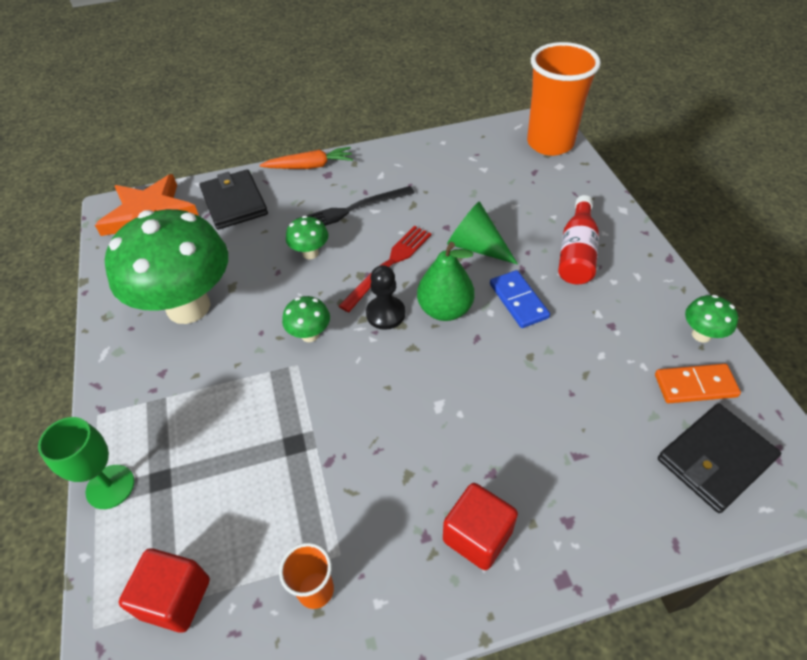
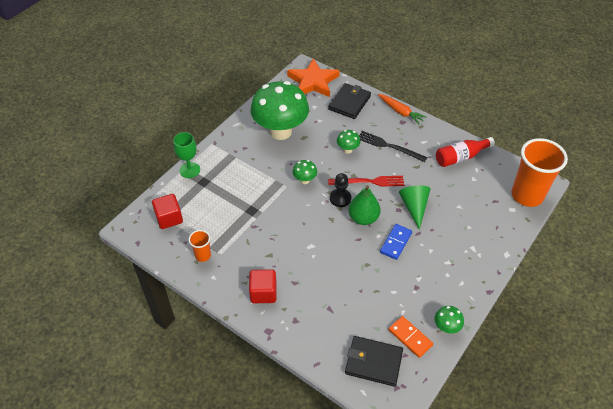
camera: 50 degrees right, 0 degrees up
red bottle [558,195,599,284] -> red bottle moved to [436,137,495,167]

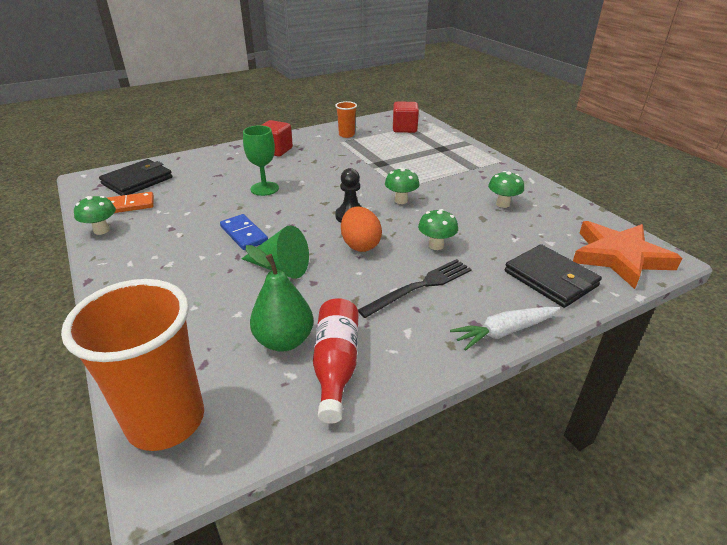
camera: 115 degrees right, 15 degrees down
green goblet [173,132,200,178] -> green goblet moved to [243,125,279,196]
green mushroom [250,81,309,140] -> green mushroom [488,171,524,208], size x0.41
red fork [328,176,404,187] -> orange egg [341,207,382,252]
green pear [348,185,381,225] -> green pear moved to [246,245,314,352]
orange carrot [378,94,427,124] -> white carrot [450,307,560,351]

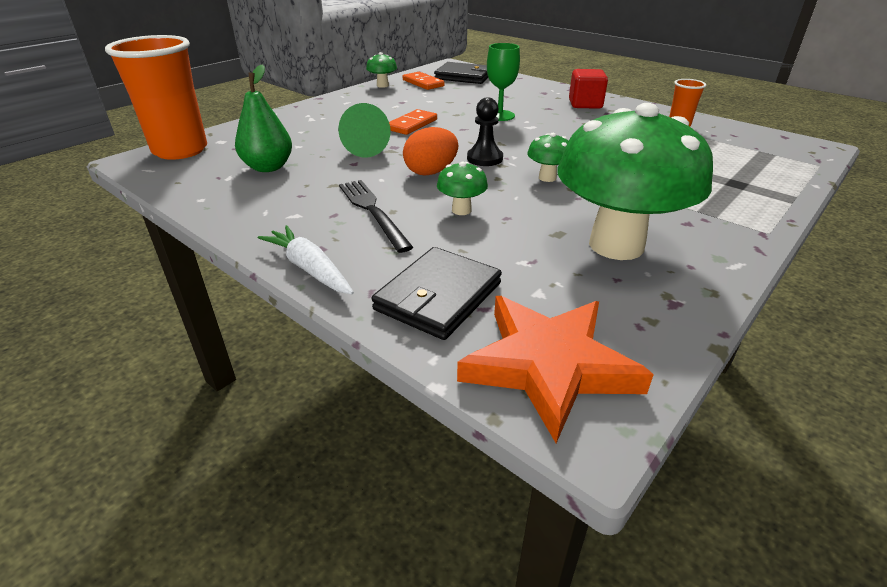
camera: 70 degrees right, 0 degrees up
blue domino [220,214,268,250] -> orange domino [389,109,437,135]
red bottle [313,298,359,424] -> none
black fork [358,259,472,318] -> black fork turned 150 degrees counterclockwise [339,180,413,253]
red cube [393,101,419,133] -> none
green mushroom [488,171,524,208] -> green mushroom [557,103,713,260], size x2.46

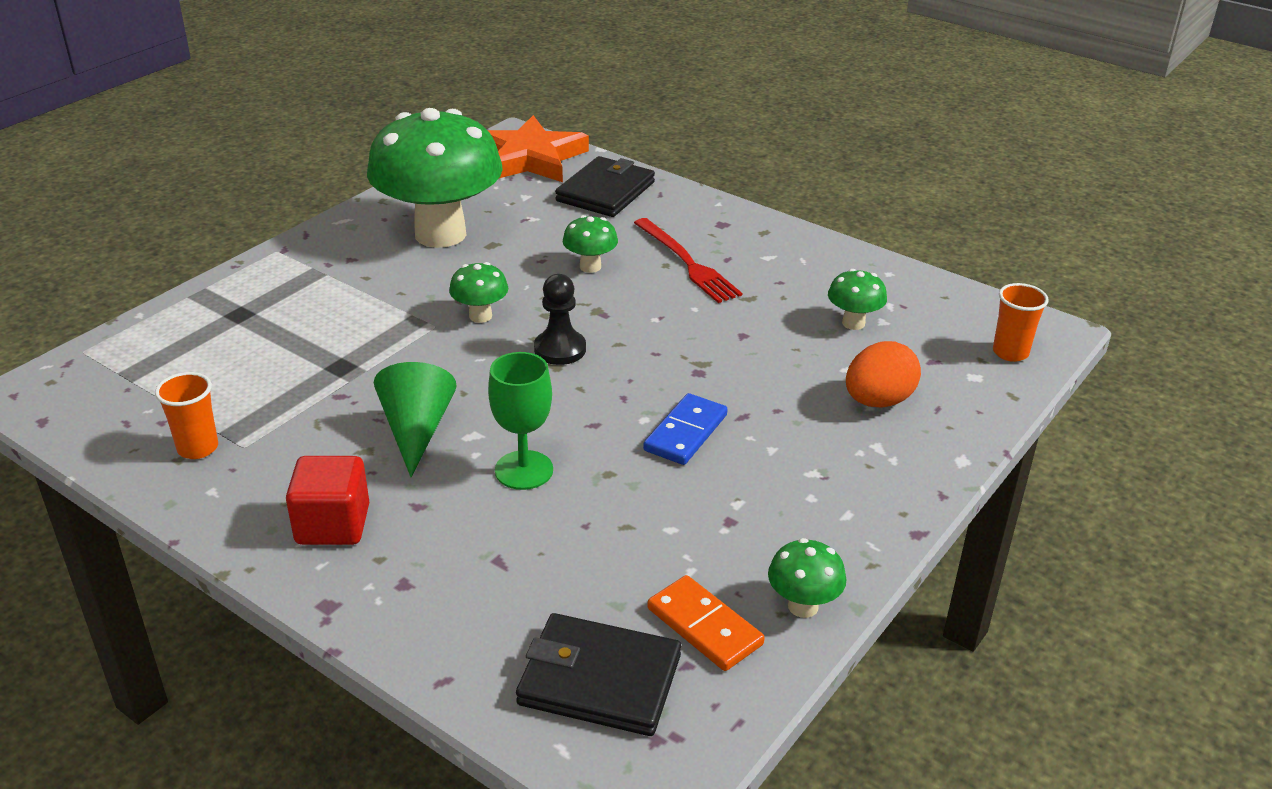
camera: 175 degrees right, 0 degrees up
orange cup [105,35,207,160] -> orange cup [993,283,1049,362], size x0.46
green pear [235,65,292,172] -> green mushroom [828,269,887,330]
white carrot [258,225,354,295] -> none
green cone [338,103,391,157] -> green cone moved to [374,362,457,477]
black fork [339,180,413,253] -> red fork [634,218,742,303]
orange domino [389,109,437,135] -> blue domino [643,393,728,465]
orange egg [403,127,458,176] -> orange egg moved to [846,341,921,408]

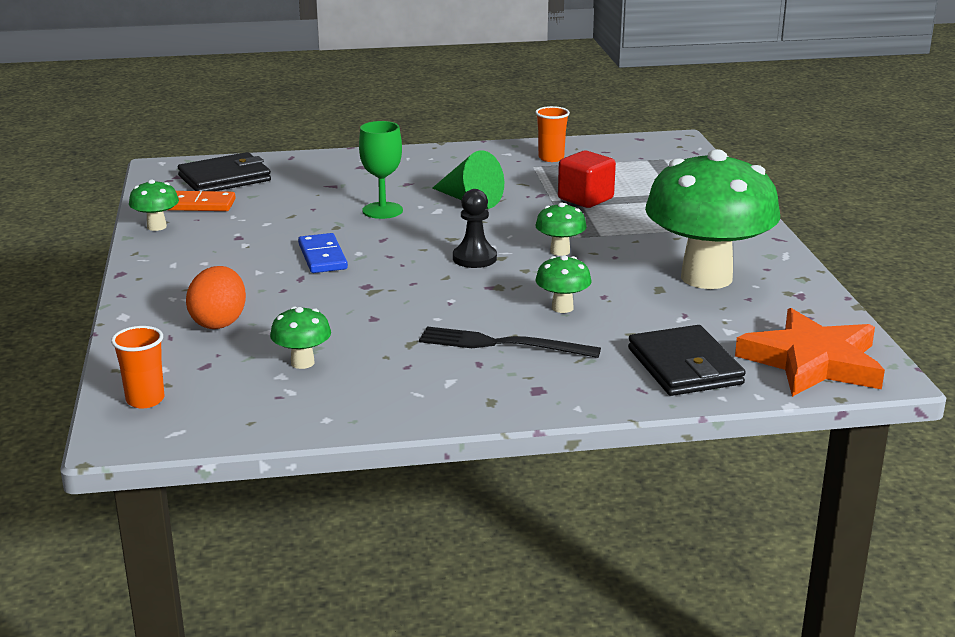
camera: 135 degrees right, 10 degrees down
red cube [286,456,369,545] -> red cube moved to [558,151,616,208]
red fork [634,218,742,303] -> black fork [419,326,601,358]

